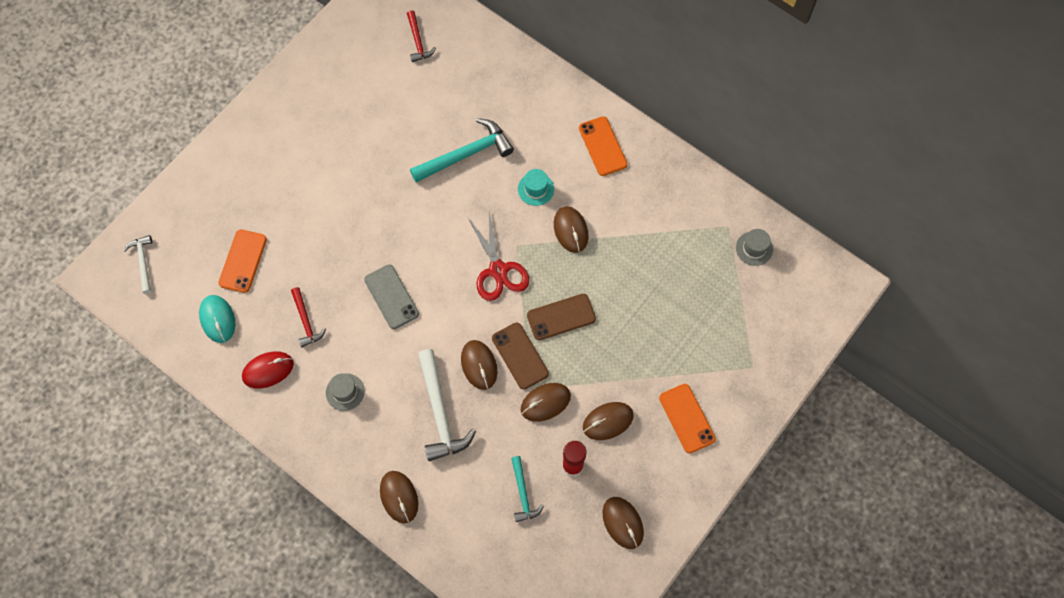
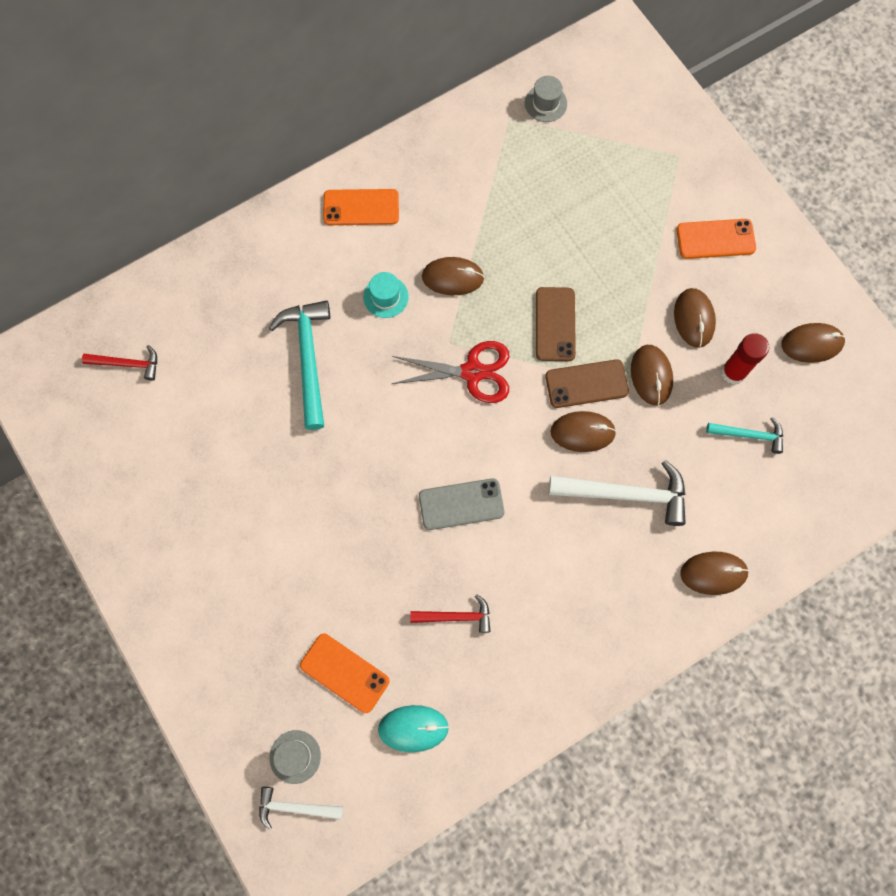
camera: 70 degrees left, 5 degrees up
red mouse [242,351,294,389] -> none
grey hat [326,373,365,411] -> grey hat moved to [269,730,321,784]

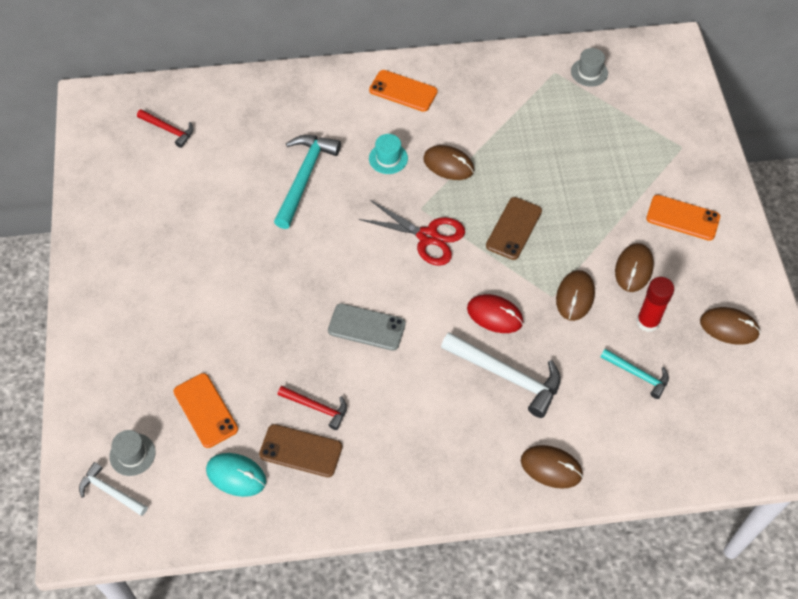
camera: 25 degrees right, 15 degrees down
brown phone [545,359,629,408] -> brown phone moved to [259,424,342,477]
brown mouse [550,411,617,452] -> red mouse [467,294,523,333]

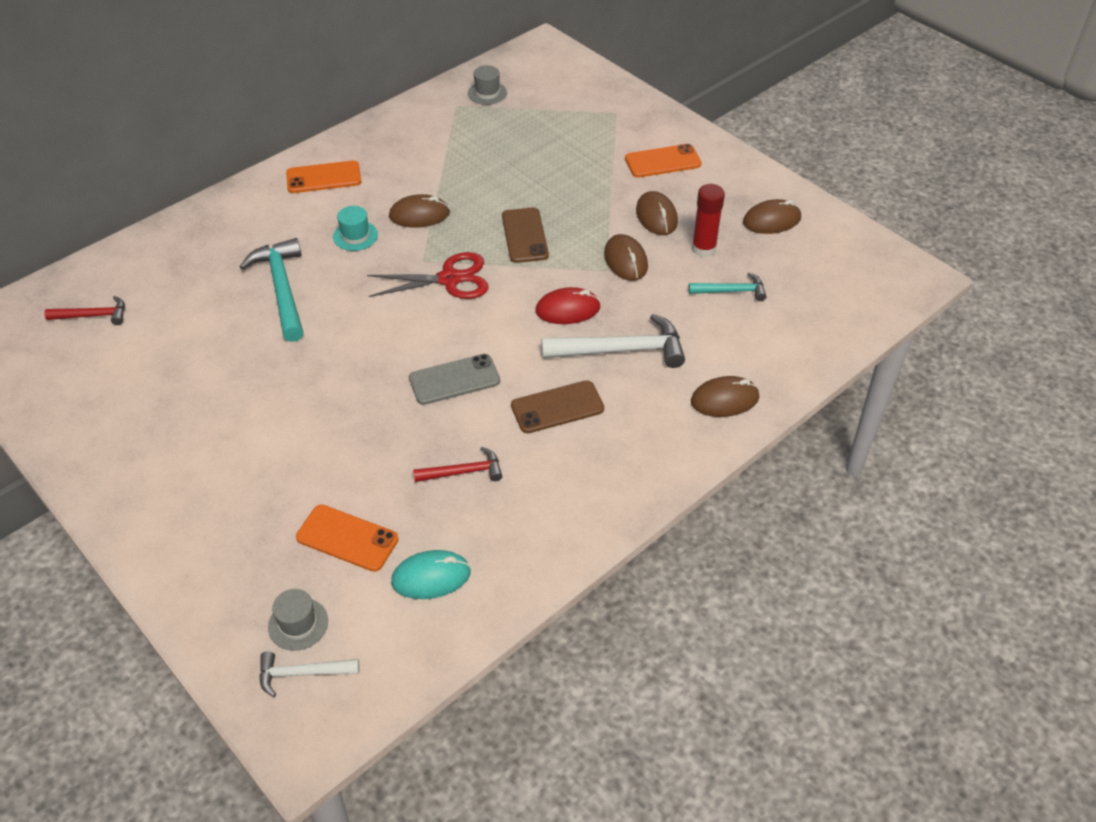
camera: 35 degrees left, 10 degrees down
brown phone [259,424,342,477] -> brown phone moved to [511,380,604,433]

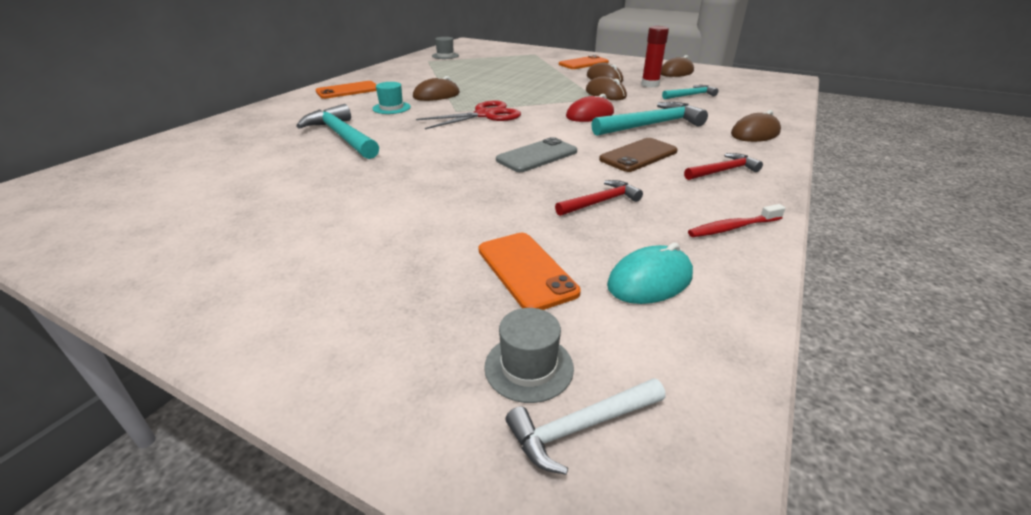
camera: 20 degrees left, 15 degrees down
red hammer [44,296,125,325] -> red hammer moved to [684,153,763,180]
orange phone [296,505,399,572] -> orange phone turned 60 degrees clockwise [478,233,581,310]
brown phone [502,207,549,263] -> none
white hammer [542,314,685,368] -> turquoise hammer [592,102,708,136]
none -> red toothbrush [688,204,786,237]

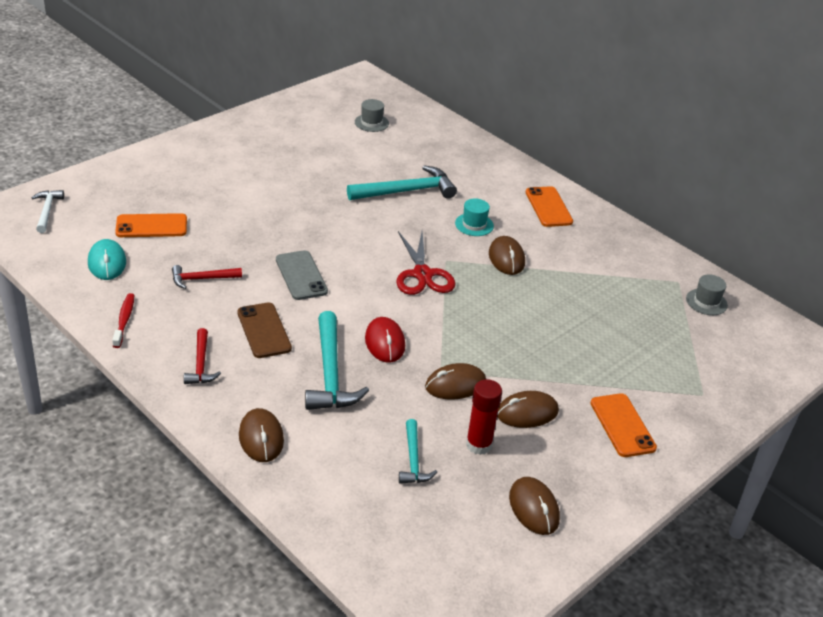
camera: 105 degrees right, 5 degrees up
grey hat [484,308,574,403] -> grey hat moved to [355,99,389,132]
red hammer [555,180,643,216] -> red hammer turned 90 degrees clockwise [172,265,242,289]

